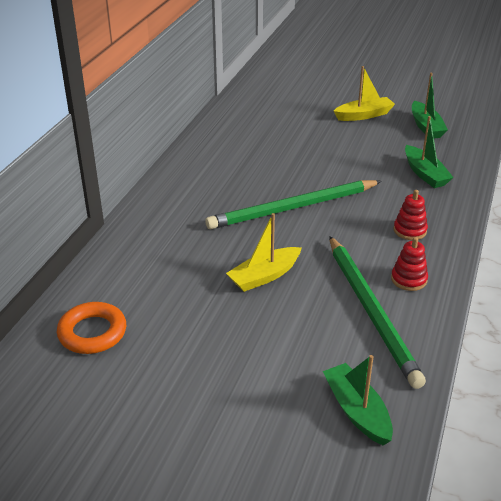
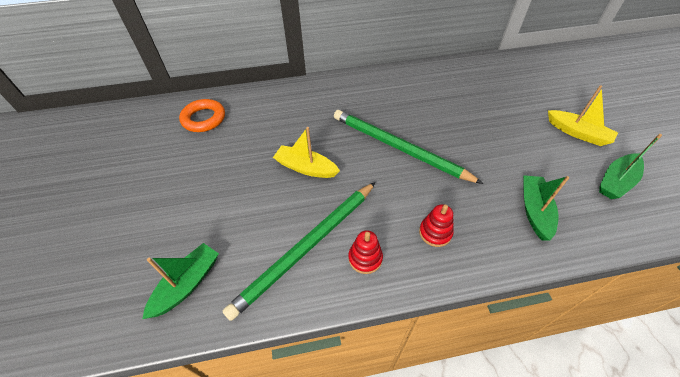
camera: 60 degrees right, 15 degrees up
green boat [405,116,454,188] -> green boat turned 150 degrees clockwise [523,175,569,241]

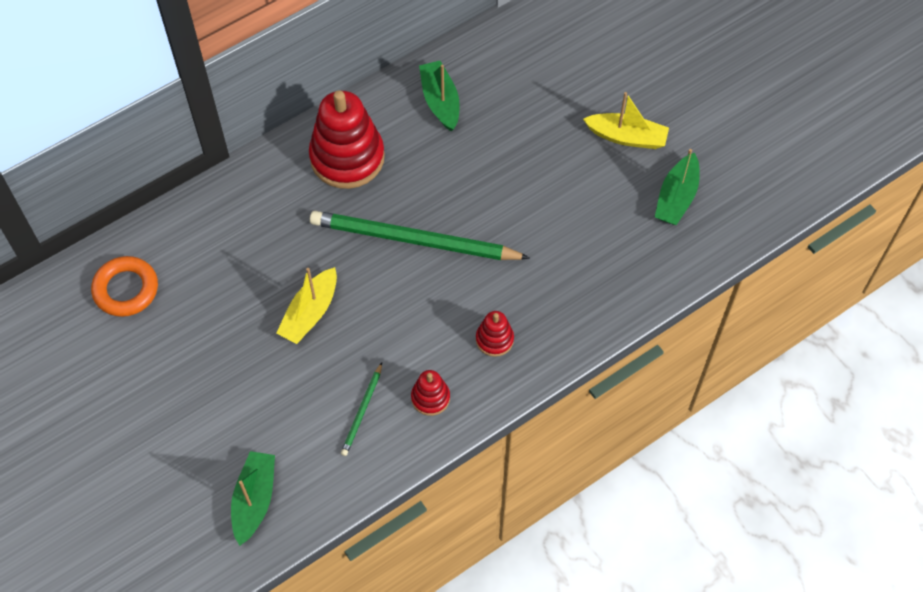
camera: 25 degrees left, 10 degrees up
green pencil [223,182,375,321] -> green pencil [341,363,382,456], size x0.45
yellow boat [273,127,340,178] -> yellow boat turned 60 degrees counterclockwise [276,267,337,344]
green boat [523,175,569,241] -> green boat moved to [419,61,460,131]
none -> red stacking toy [309,90,385,189]

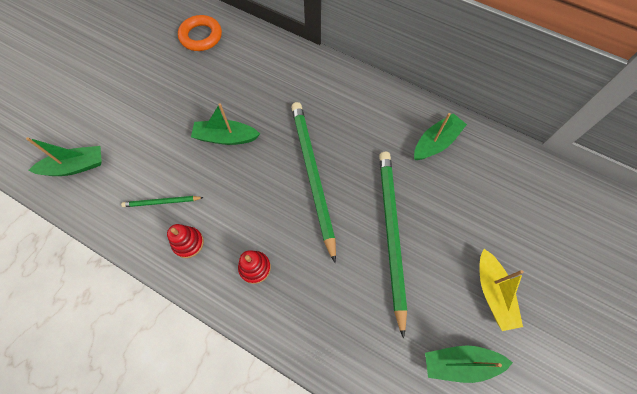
camera: 65 degrees right, 5 degrees up
yellow boat [276,267,337,344] -> green boat [191,103,260,145]
red stacking toy [309,90,385,189] -> none
none -> green pencil [379,152,407,339]

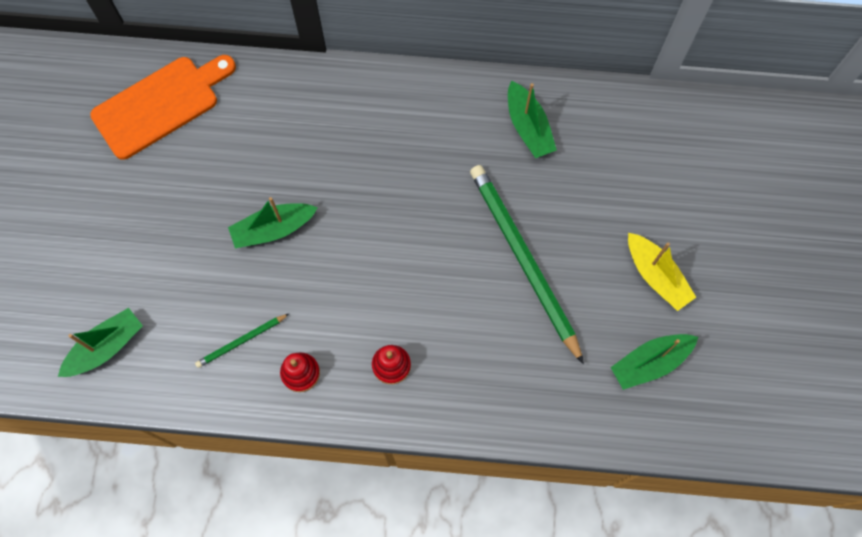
camera: 25 degrees left, 5 degrees up
orange ring [178,15,222,51] -> orange cutting board [90,55,236,160]
green pencil [291,102,336,263] -> none
green boat [414,113,467,160] -> green boat turned 135 degrees clockwise [508,81,557,158]

